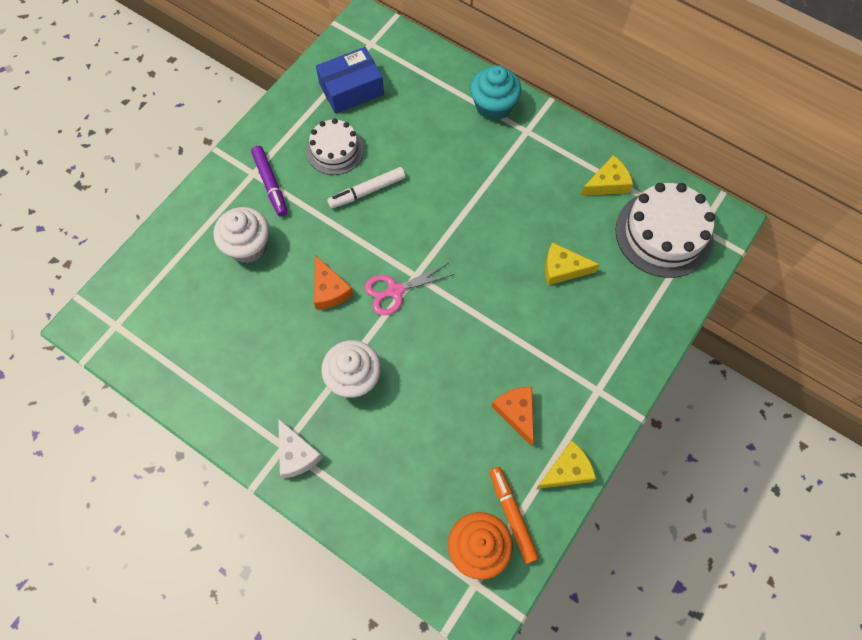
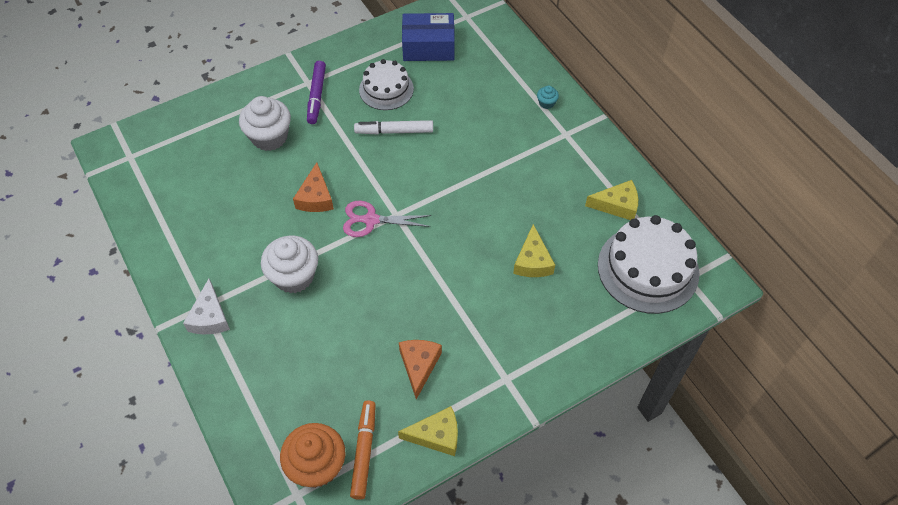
camera: 25 degrees right, 10 degrees down
turquoise cupcake [470,65,521,121] -> turquoise cupcake [537,86,559,109], size x0.44
yellow cheese [545,242,600,285] -> yellow cheese turned 120 degrees counterclockwise [513,224,555,277]

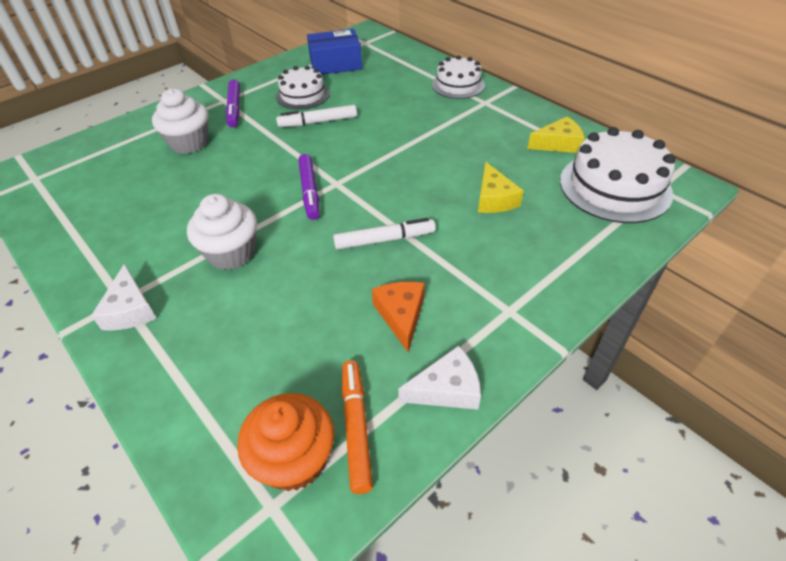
camera: 10 degrees left, 10 degrees down
orange cheese [293,162,334,212] -> none
pink scissors [343,201,431,237] -> purple marker [298,154,320,220]
yellow cheese [398,406,458,456] -> white cheese [398,345,481,410]
turquoise cupcake [537,86,559,109] -> white cake [432,55,485,99]
none -> white marker [333,218,436,250]

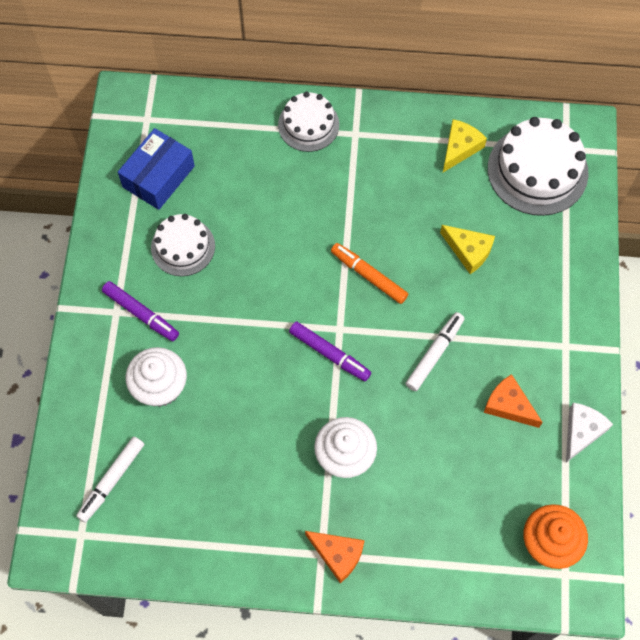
camera: 45 degrees left, 20 degrees up
white cheese [91,264,157,331] -> orange cheese [305,531,365,583]
white marker [276,105,357,127] -> white marker moved to [76,436,144,523]
orange marker [342,360,373,494] -> orange marker moved to [331,243,408,304]

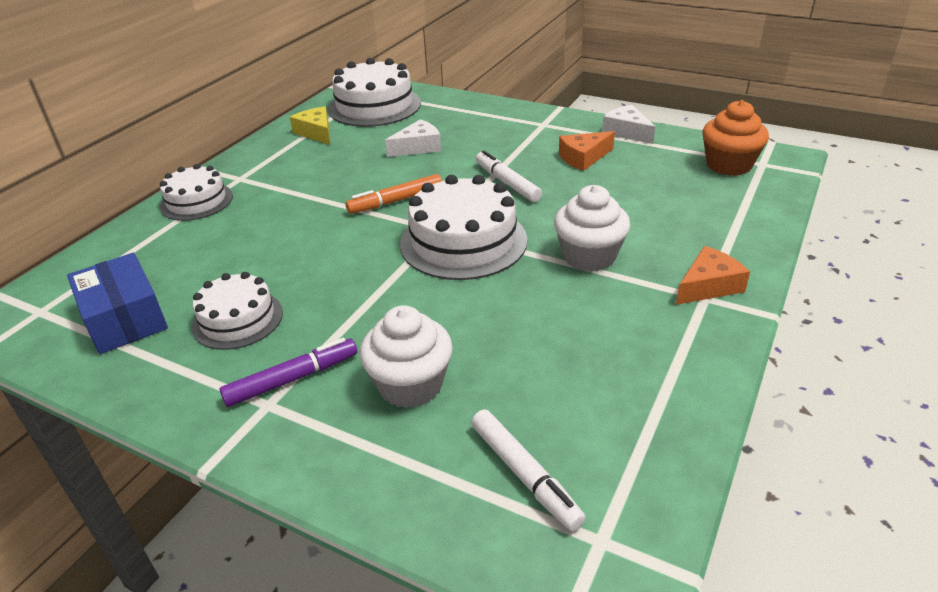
camera: 65 degrees left, 30 degrees down
purple marker [289,321,371,381] -> white cake [400,175,527,280]
yellow cheese [440,225,495,274] -> white cheese [385,119,441,157]

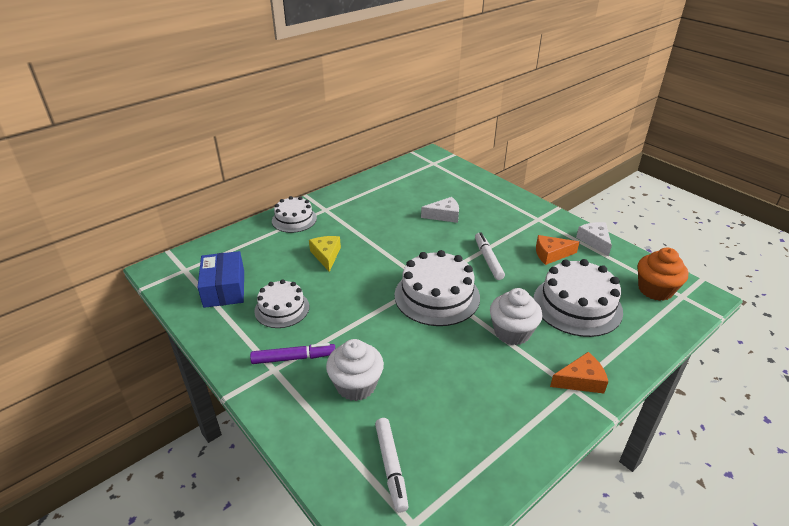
camera: 20 degrees right, 0 degrees up
yellow cheese [290,107,330,145] -> yellow cheese moved to [309,236,341,272]
white cake [328,58,421,127] -> white cake moved to [533,259,623,337]
orange marker [345,174,442,214] -> none

